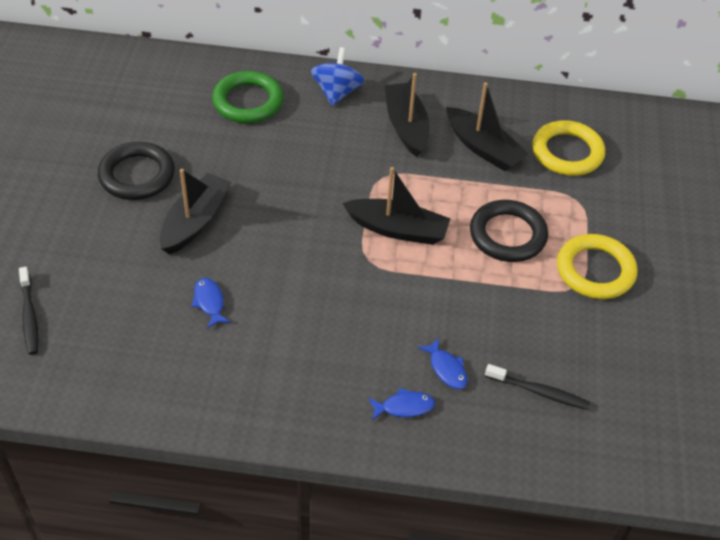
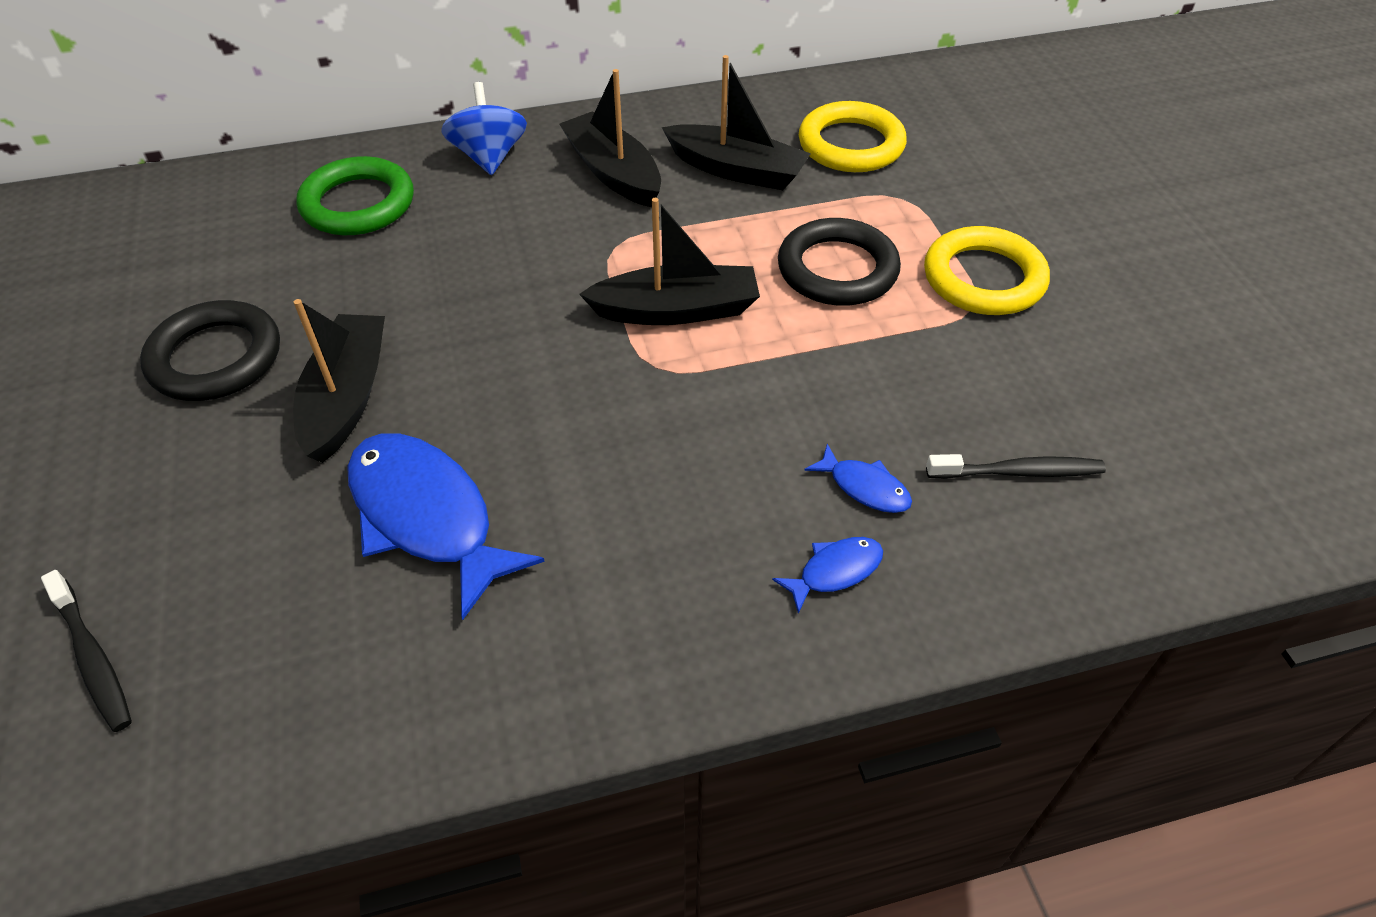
camera: 20 degrees left, 0 degrees up
blue fish [191,278,231,329] -> blue fish [347,433,545,620], size x2.17

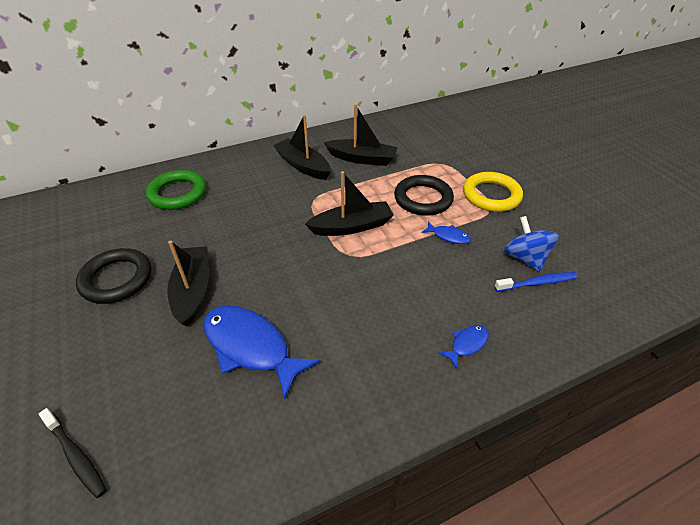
camera: 10 degrees left, 5 degrees down
blue spinning top [441,82,527,175] -> blue spinning top moved to [504,216,559,272]
yellow ring [799,101,907,172] -> none
blue fish [804,444,912,513] -> blue fish moved to [422,221,471,244]
black toothbrush [926,454,1106,479] -> blue toothbrush [494,272,578,292]

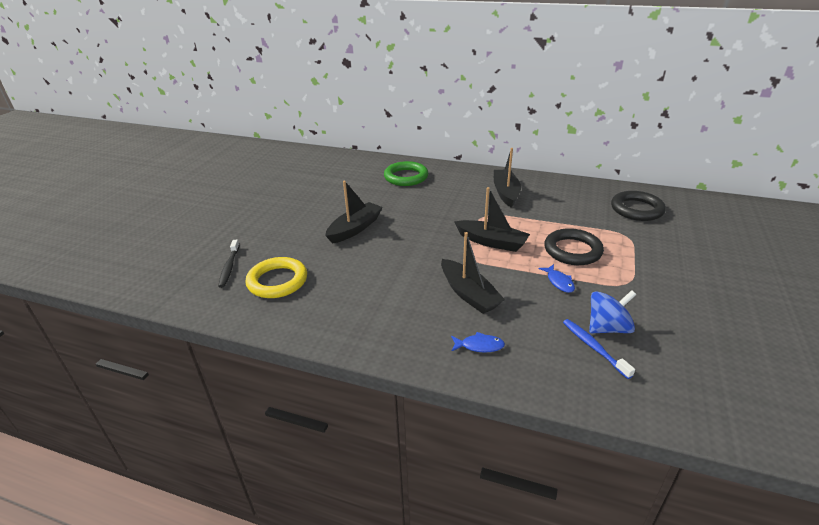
camera: 45 degrees right, 10 degrees down
black ring [76,248,152,304] -> black ring moved to [611,191,666,221]
blue fish [203,305,320,399] -> none
black boat [324,104,398,166] -> black boat moved to [441,232,505,314]
yellow ring [463,172,523,212] -> yellow ring moved to [245,257,307,298]
blue toothbrush [494,272,578,292] -> blue toothbrush turned 150 degrees counterclockwise [563,319,635,379]
blue spinning top [504,216,559,272] -> blue spinning top turned 45 degrees clockwise [589,290,637,333]

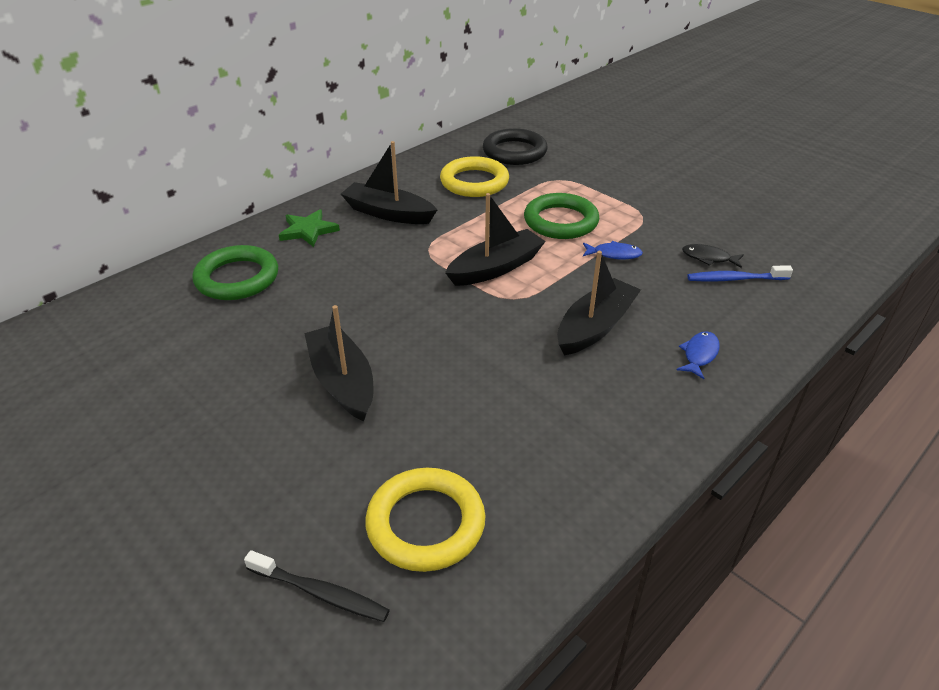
camera: 65 degrees left, 5 degrees up
black boat [441,232,505,314] -> black boat turned 45 degrees counterclockwise [557,251,641,356]
black ring [544,228,604,265] -> green ring [524,193,599,239]
blue spinning top [589,290,637,333] -> black fish [682,244,744,268]
none -> green star [279,209,340,247]
none -> yellow ring [440,156,509,197]

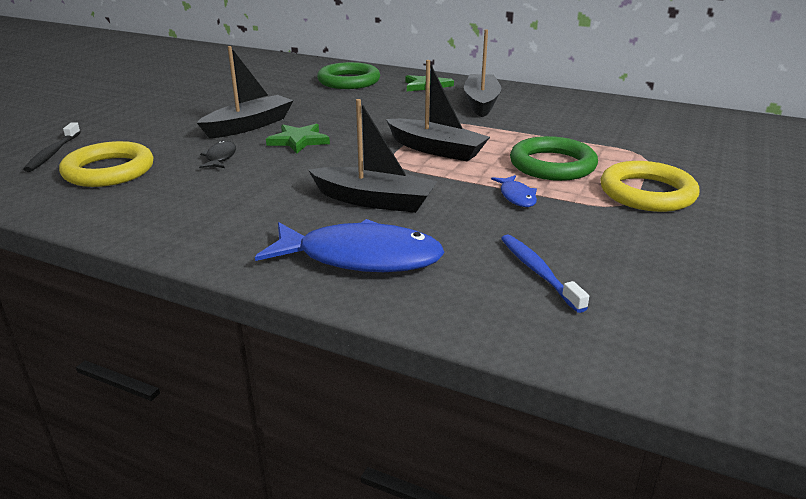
camera: 70 degrees right, 10 degrees down
yellow ring [440,156,509,197] -> yellow ring moved to [600,161,700,212]
black ring [483,128,547,165] -> none
blue fish [677,331,720,379] -> blue fish [255,219,445,272], size x2.17
black fish [682,244,744,268] -> black fish moved to [199,141,236,168]
none -> green star [266,124,330,153]

